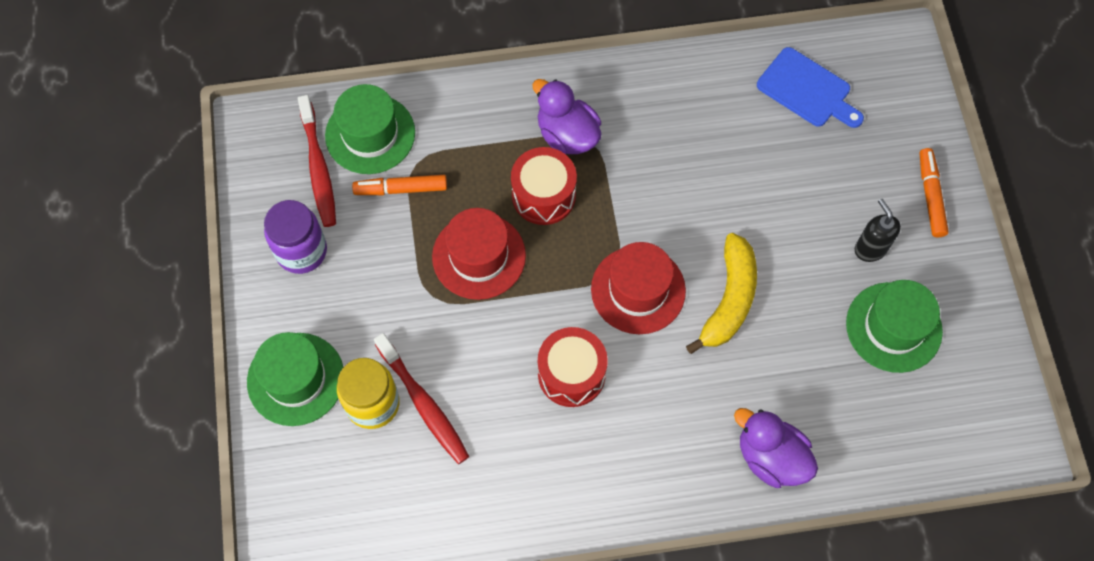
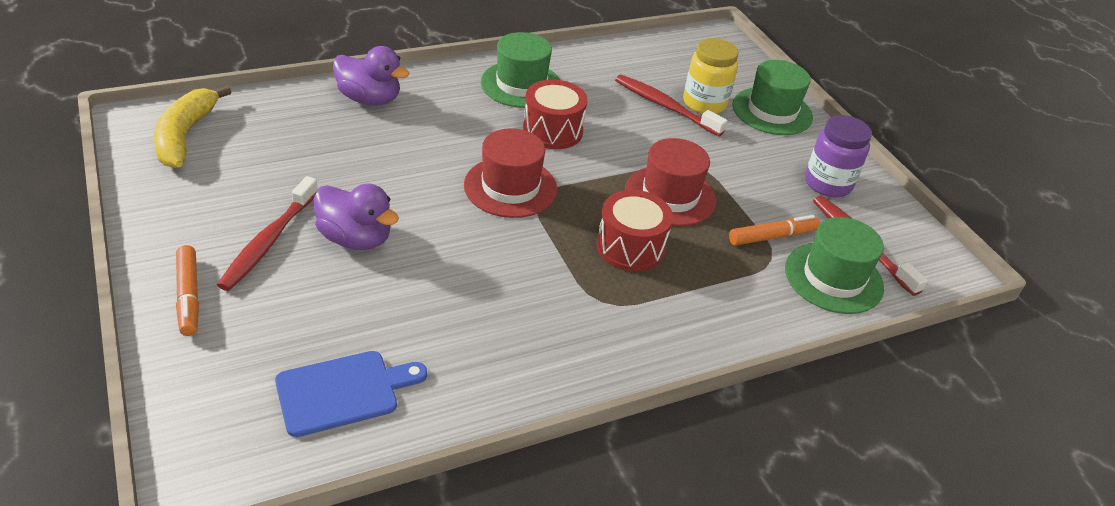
camera: 160 degrees right, 25 degrees down
purple duck [532,79,602,154] -> purple duck moved to [314,183,399,250]
yellow banana [686,233,757,354] -> yellow banana moved to [153,86,231,168]
blue cutting board [757,47,864,128] -> blue cutting board turned 135 degrees clockwise [275,351,427,437]
green hat [846,280,943,373] -> green hat moved to [481,32,560,108]
black soap dispenser [855,199,901,262] -> red toothbrush [217,176,318,291]

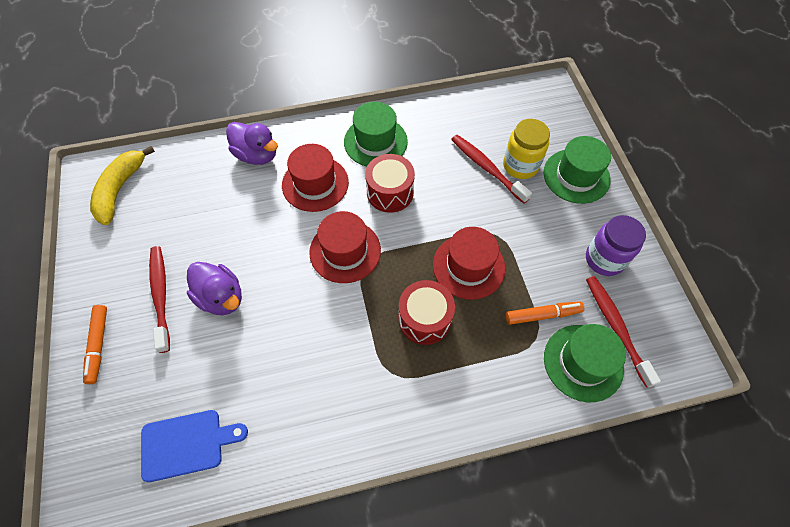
camera: 15 degrees right, 20 degrees up
red toothbrush [217,176,318,291] -> red toothbrush turned 135 degrees clockwise [149,246,170,353]
none -> red hat [282,144,349,212]

